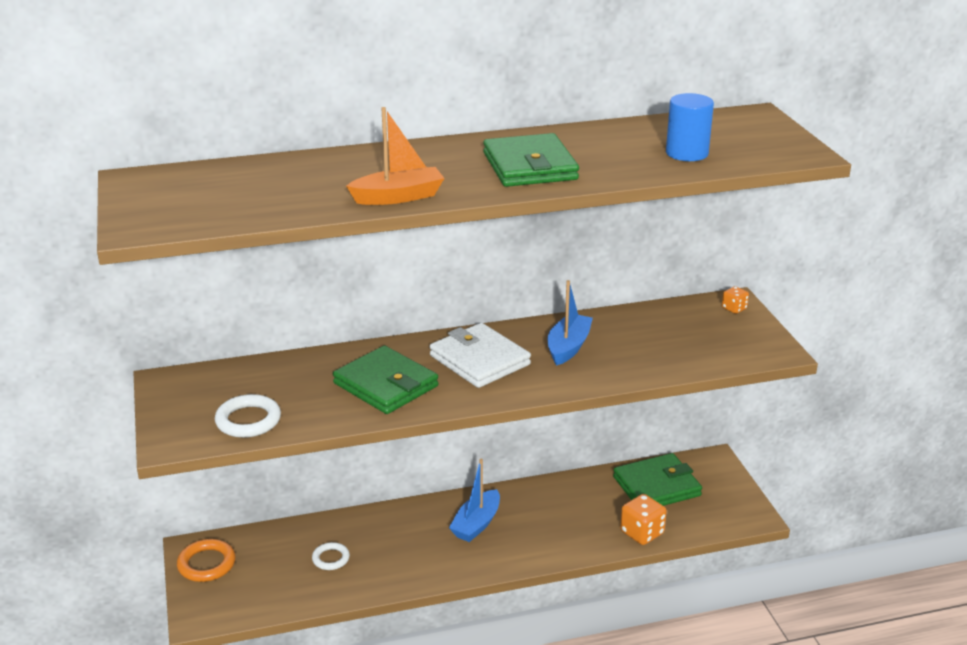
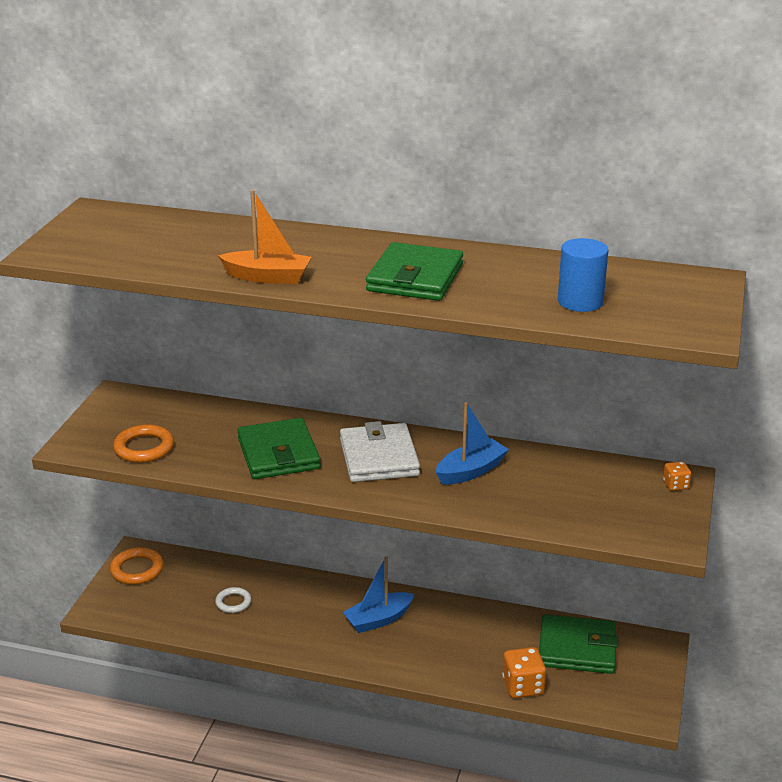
camera: 30 degrees right, 0 degrees up
white ring [215,394,281,438] -> orange ring [113,424,174,463]

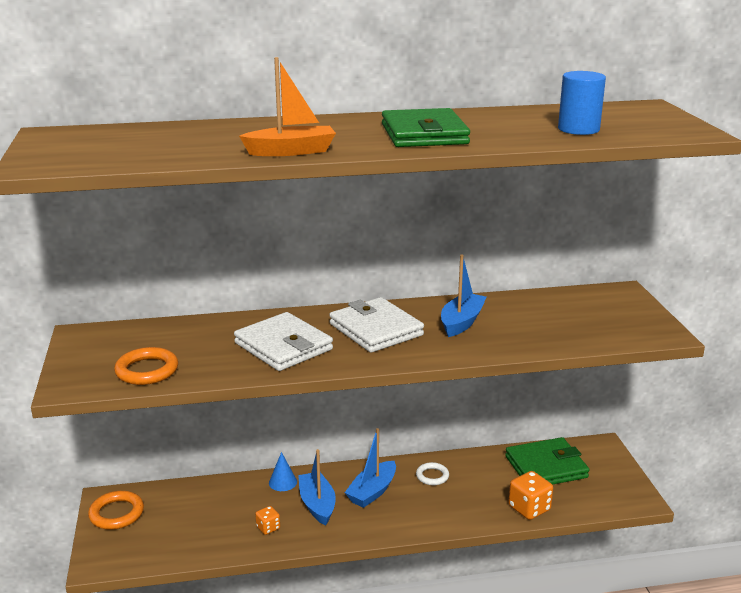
camera: 25 degrees left, 5 degrees down
white ring [215,587,251,613] -> white ring moved to [416,462,449,485]
green wallet [237,418,321,479] -> white wallet [234,312,333,371]
orange dice [663,461,691,491] -> orange dice moved to [255,506,280,535]
none -> blue cone [269,452,297,491]
none -> blue boat [298,449,336,525]

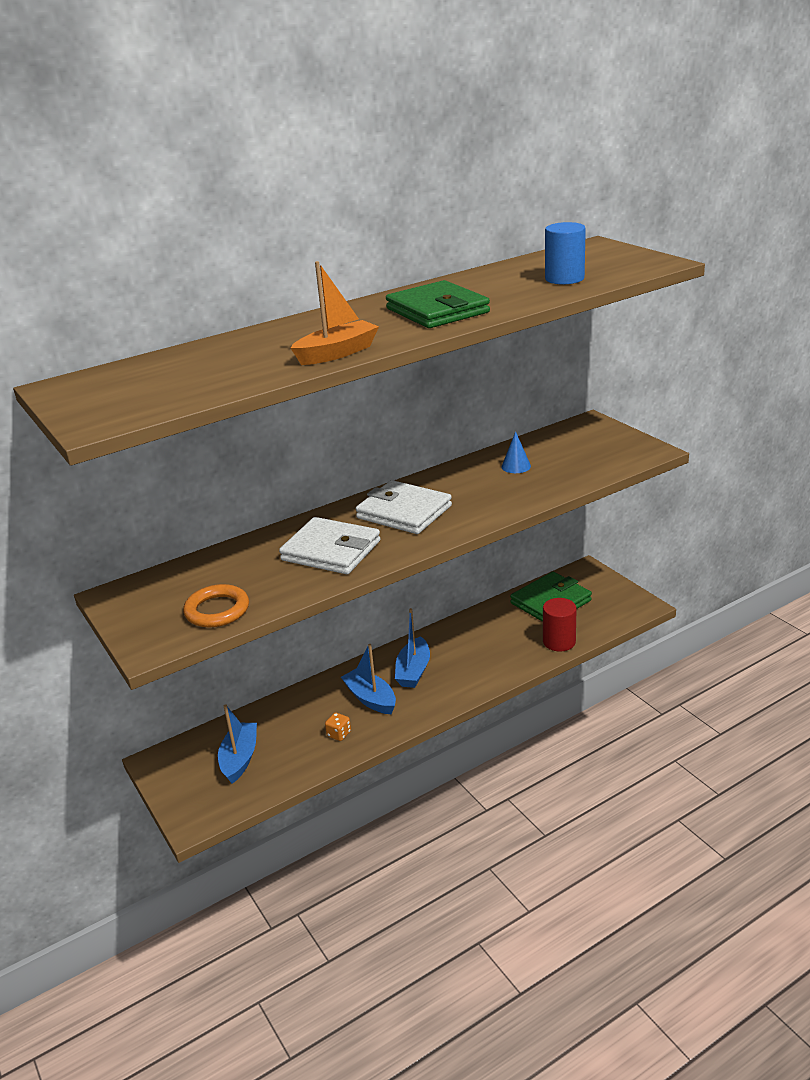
camera: 20 degrees left, 5 degrees up
orange ring [88,491,144,530] -> none
blue cone [269,452,297,491] -> blue cone moved to [501,431,531,473]
white ring [416,462,449,485] -> none
blue boat [441,255,486,337] -> blue boat moved to [218,704,257,784]
orange dice [508,471,553,520] -> red cylinder [543,598,577,652]

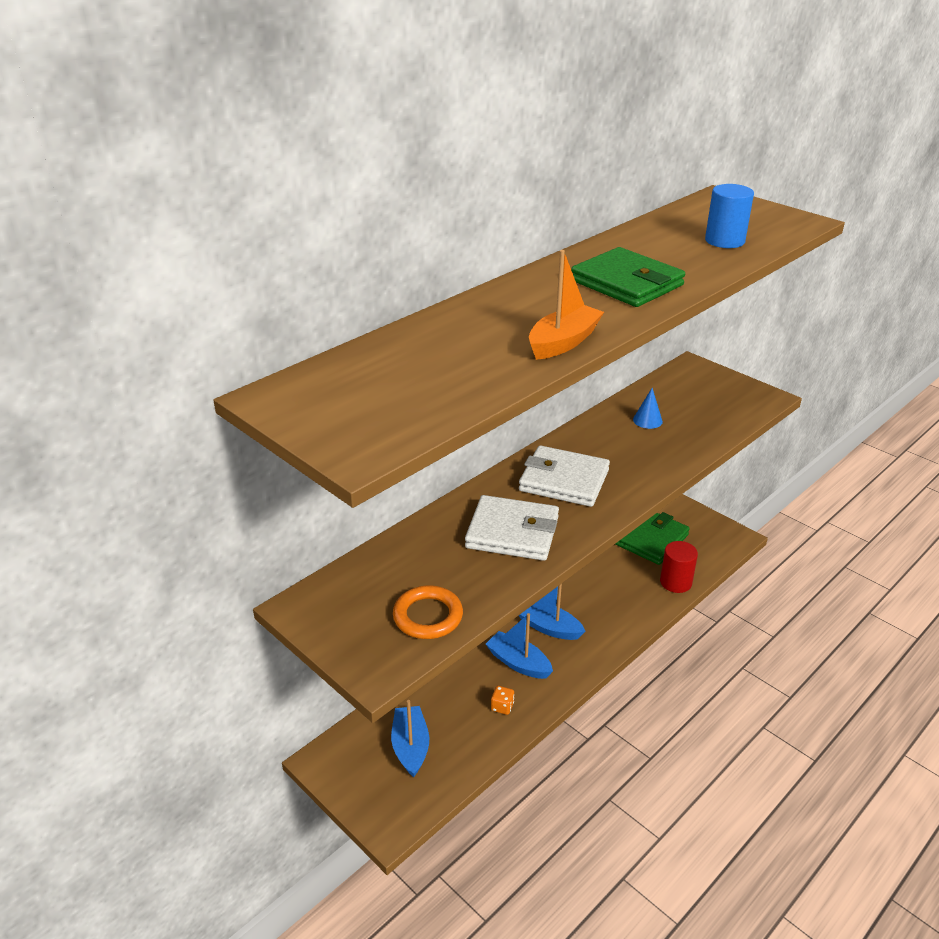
camera: 15 degrees left, 5 degrees up
blue boat [395,608,430,688] -> blue boat turned 120 degrees clockwise [519,584,585,640]

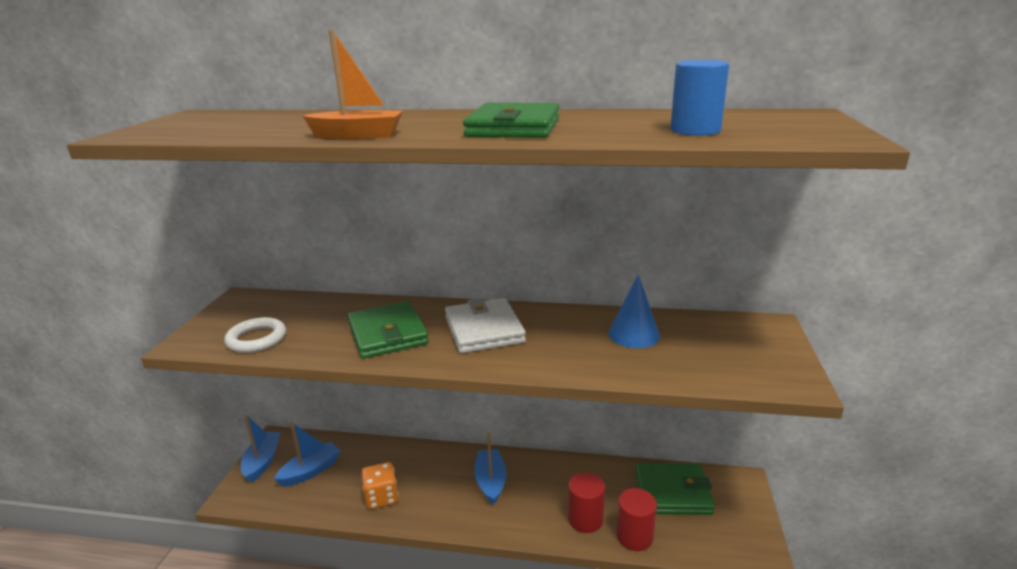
camera: 55 degrees right, 10 degrees down
orange ring [393,585,463,639] -> white ring [224,317,286,353]
white wallet [465,495,559,561] -> green wallet [348,301,429,359]
blue boat [486,613,553,679] -> blue boat moved to [241,414,281,483]
orange dice [491,686,514,715] -> orange dice [361,462,398,509], size x1.76
blue cone [633,388,663,429] -> blue cone [608,274,660,348], size x1.56
none -> red cylinder [568,473,605,533]

